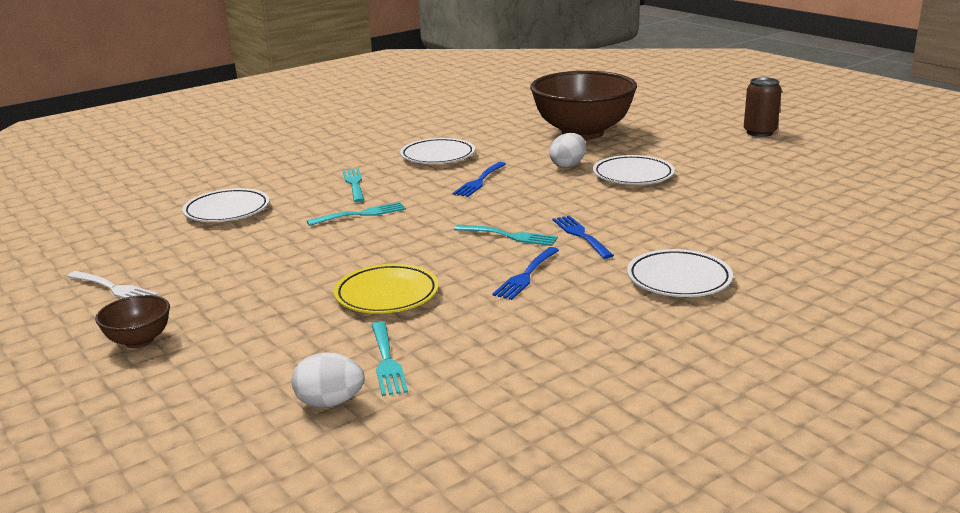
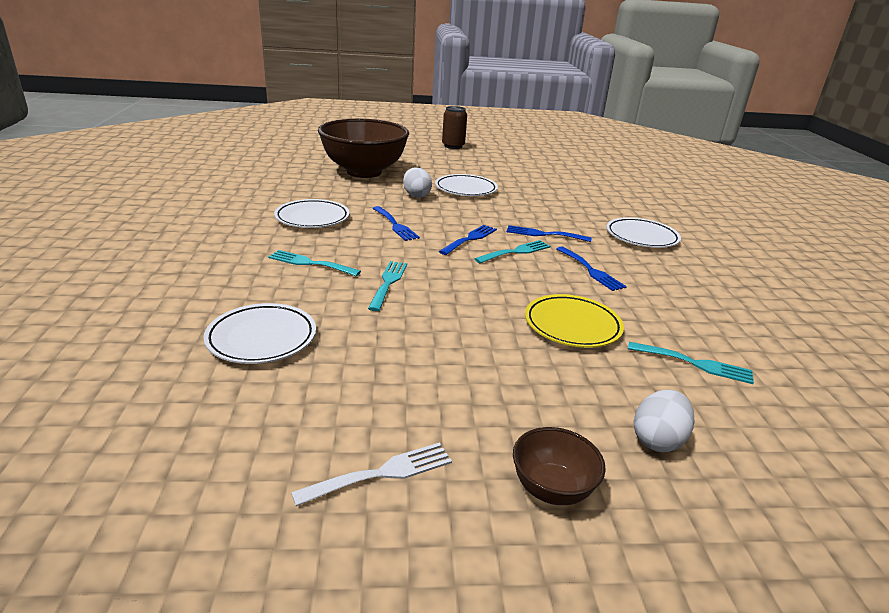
camera: 60 degrees left, 5 degrees up
white egg [292,352,364,408] -> white egg moved to [633,390,695,452]
none -> blue fork [439,225,497,255]

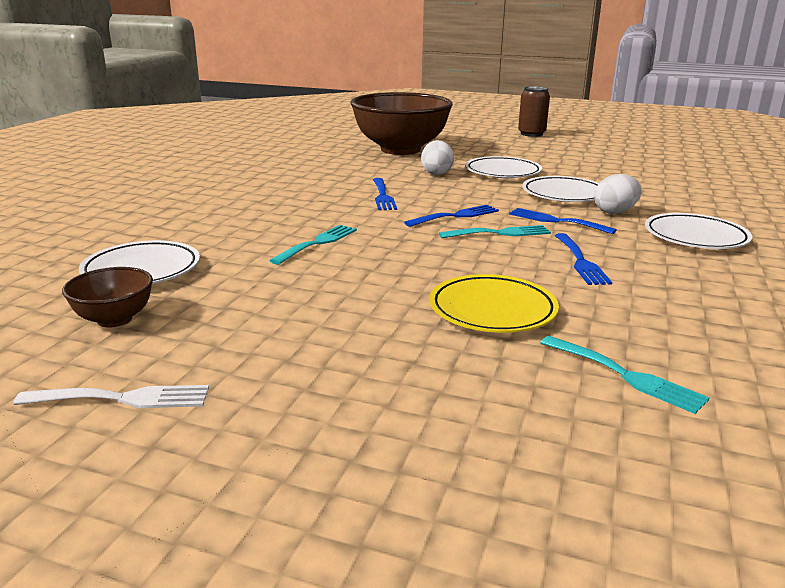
camera: 25 degrees right, 5 degrees down
turquoise fork [268,250,361,276] -> none
white plate [274,199,350,228] -> white plate moved to [522,176,599,202]
brown bowl [513,427,606,505] -> brown bowl moved to [62,267,153,328]
white egg [633,390,695,452] -> white egg moved to [594,174,642,214]

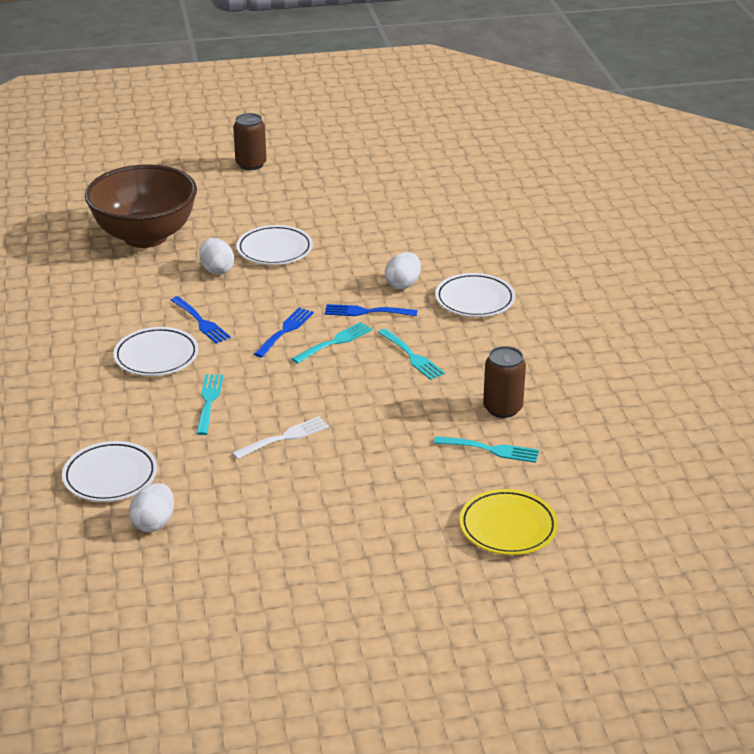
camera: 30 degrees left, 10 degrees up
white fork [13,385,209,408] -> white fork moved to [232,416,329,459]
brown bowl [62,267,153,328] -> white egg [129,483,174,532]
yellow plate [429,274,559,333] -> yellow plate moved to [459,489,558,555]
white plate [522,176,599,202] -> white plate moved to [113,327,199,376]
blue fork [555,233,612,285] -> turquoise fork [378,329,445,380]
none -> brown can [483,346,526,418]

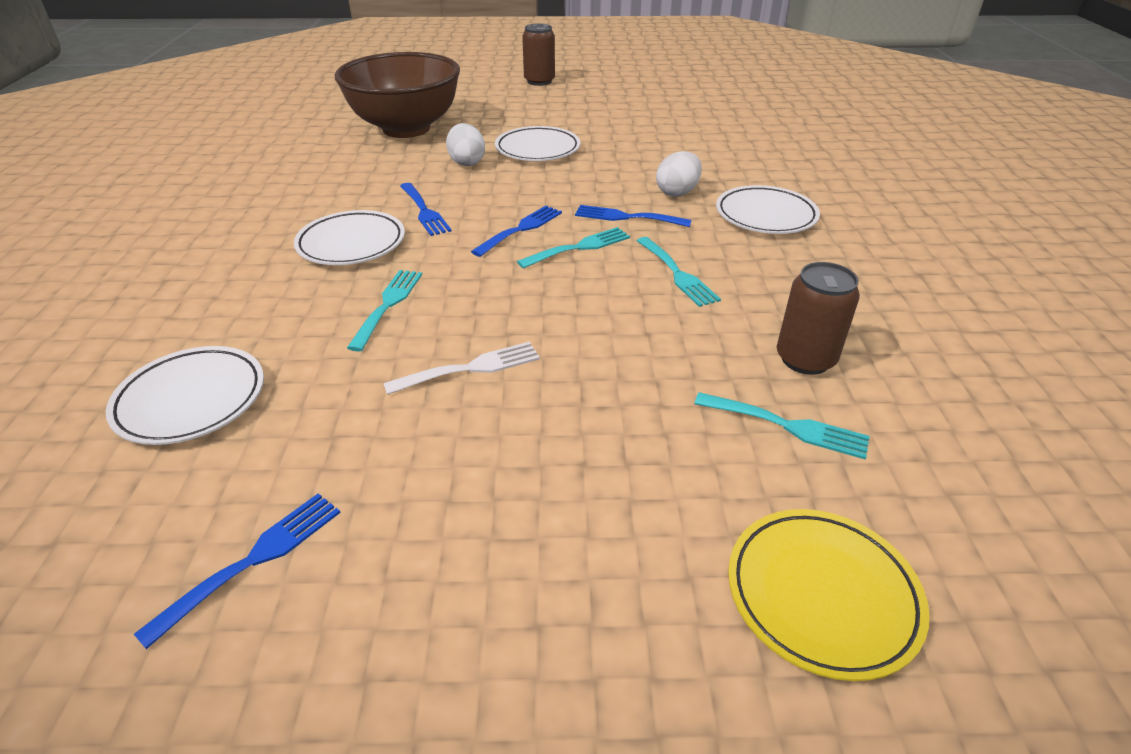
camera: 10 degrees right, 5 degrees up
white egg [129,483,174,532] -> none
none -> blue fork [134,493,341,649]

